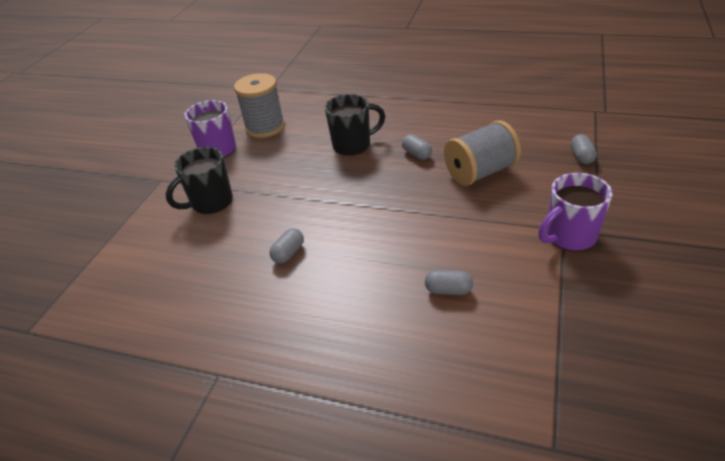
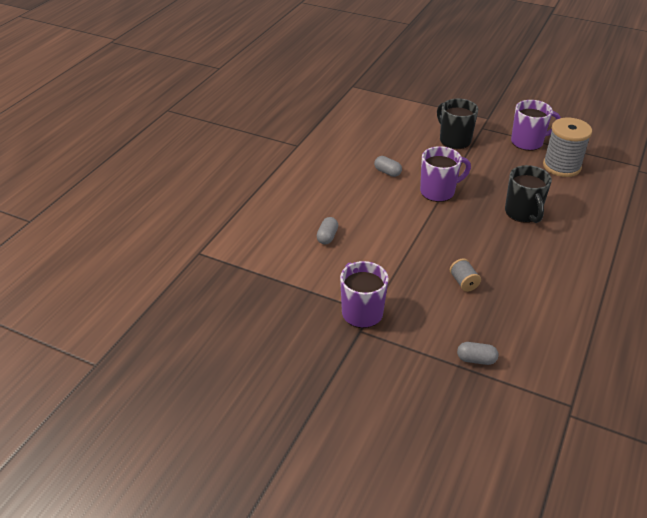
camera: 95 degrees right, 0 degrees up
grey capsule [402,134,432,160] -> none
grey spool [444,120,521,186] -> grey spool [450,258,481,292], size x0.48
none -> purple mug [420,146,471,202]

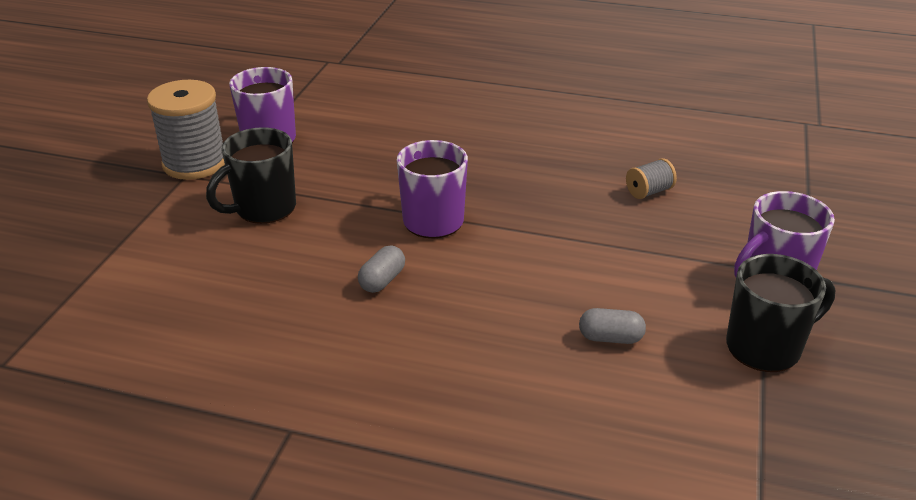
camera: 100 degrees left, 5 degrees down
grey capsule [457,342,498,365] -> none
black mug [505,165,552,223] -> black mug moved to [726,254,835,372]
grey spool [543,117,592,177] -> grey spool moved to [147,80,225,180]

